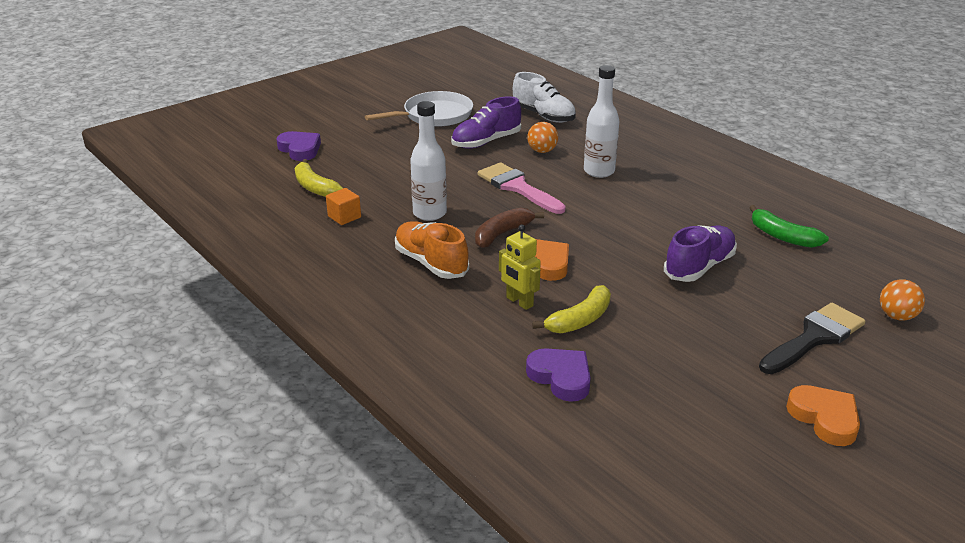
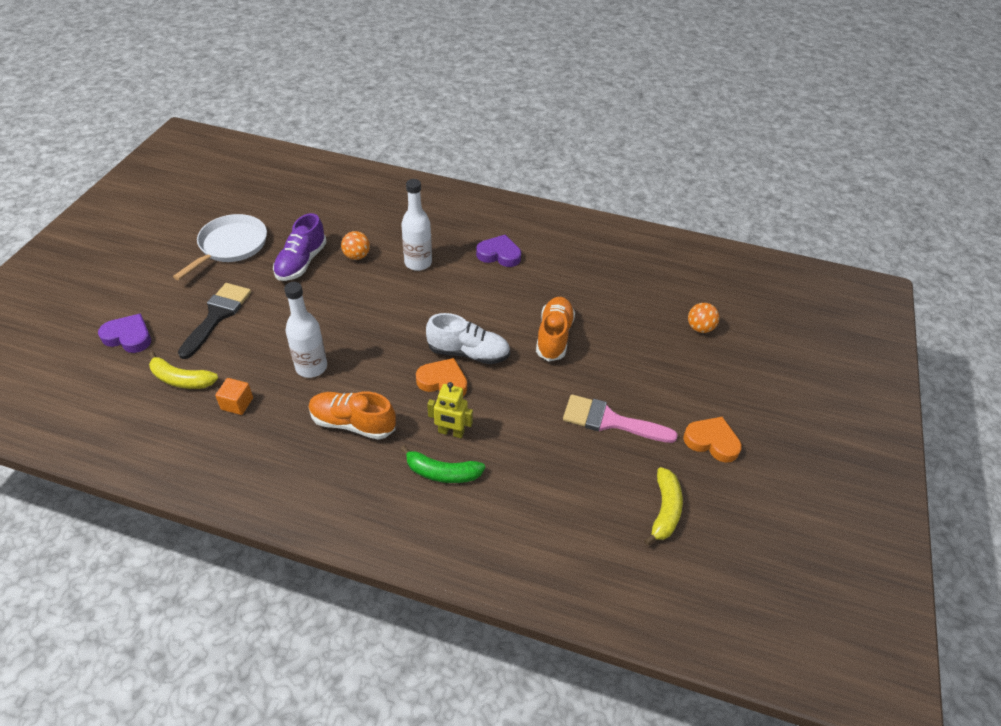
camera: 35 degrees left, 15 degrees up
brown banana [475,208,544,248] -> none
pink brush [478,162,566,214] -> pink brush moved to [563,394,678,443]
white shoe [513,72,576,123] -> white shoe moved to [426,313,510,364]
purple heart [526,348,591,402] -> purple heart moved to [476,235,521,267]
yellow banana [532,285,611,333] -> yellow banana moved to [644,467,683,545]
purple shoe [664,225,737,282] -> orange shoe [536,297,575,361]
green banana [749,205,829,248] -> green banana moved to [400,445,485,483]
black brush [759,303,866,374] -> black brush moved to [178,283,251,359]

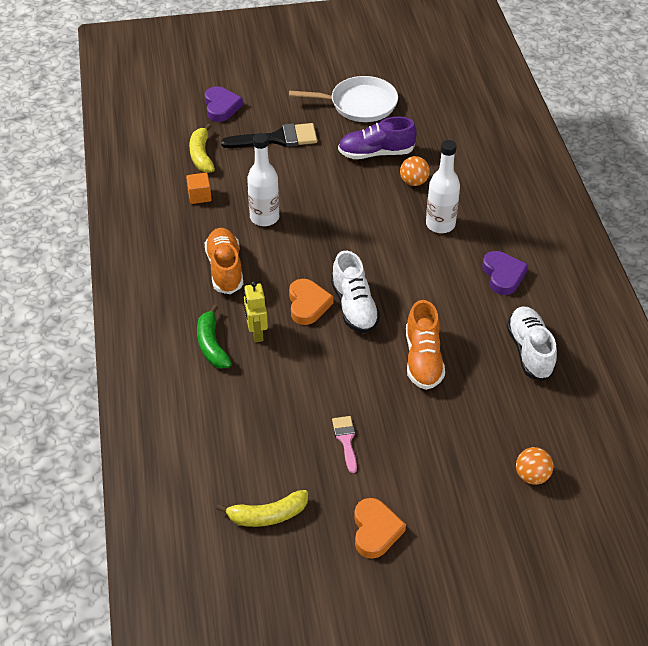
camera: 65 degrees right, 0 degrees up
orange shoe [536,297,575,361] -> orange shoe turned 105 degrees clockwise [406,300,445,390]
pink brush [563,394,678,443] -> pink brush [332,416,357,473], size x0.56
none -> white shoe [507,306,557,381]

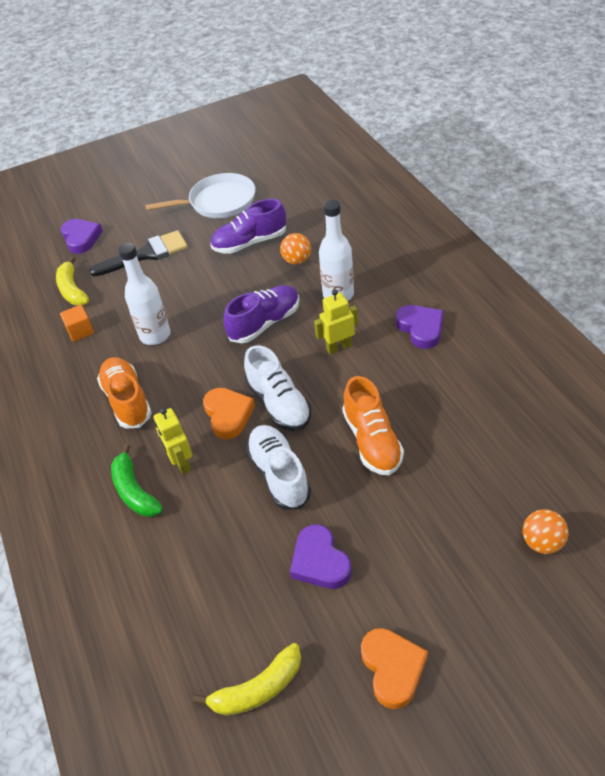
camera: 10 degrees left, 0 degrees up
pink brush [332,416,357,473] -> purple heart [290,525,352,589]
white shoe [507,306,557,381] -> white shoe moved to [246,425,311,510]
none -> purple shoe [224,285,299,343]
none -> yellow robot [314,289,358,354]

